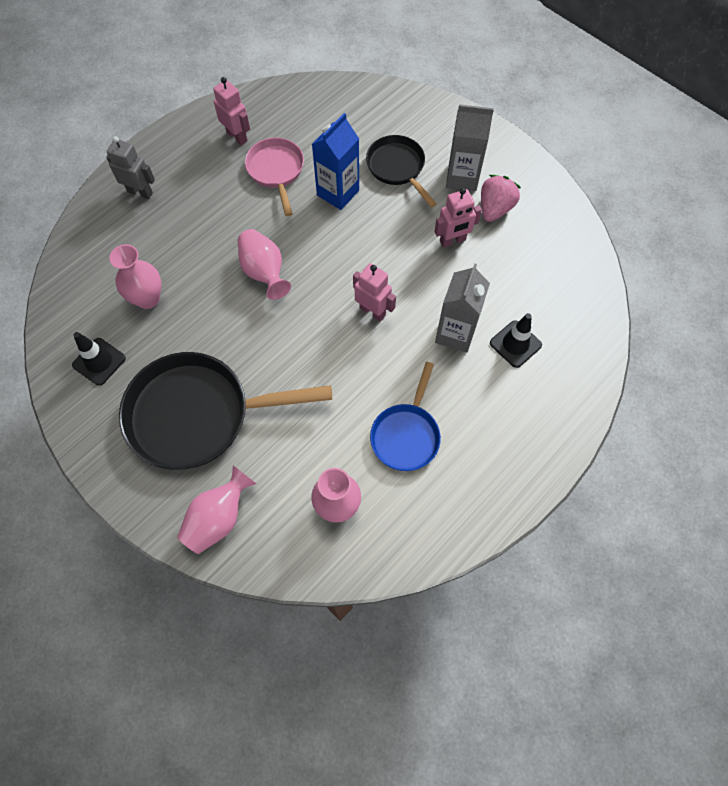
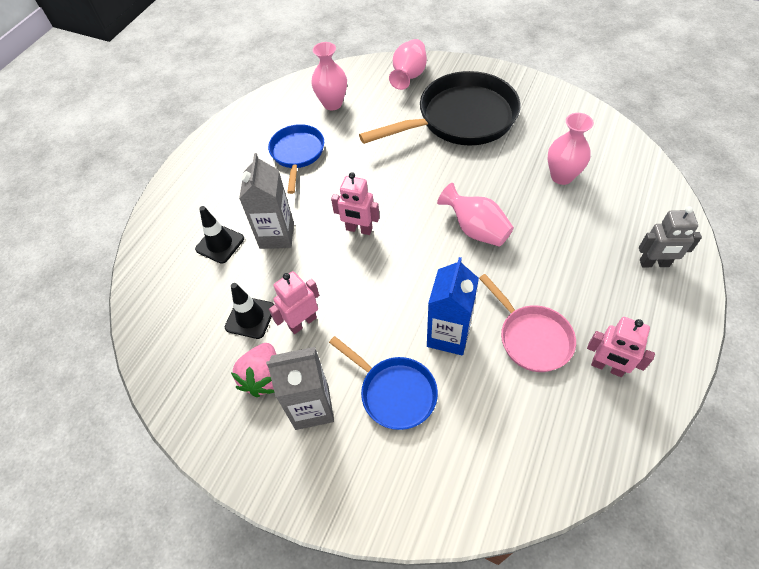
camera: 165 degrees right, 10 degrees down
black traffic cone [72,332,126,386] -> black traffic cone moved to [225,283,274,339]
black pan [366,135,437,208] -> blue pan [329,336,438,430]

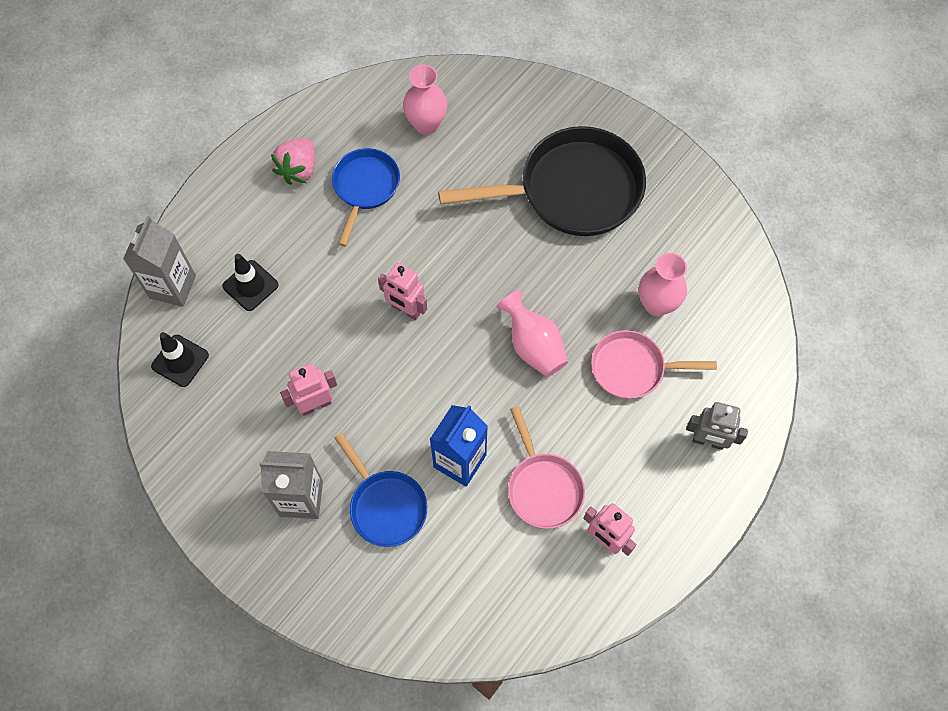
camera: 10 degrees right, 10 degrees up
black traffic cone [225,283,274,339] -> black traffic cone moved to [151,332,209,387]
pink strawberry [231,343,277,397] -> pink strawberry moved to [271,138,315,185]
grey carton [239,153,294,249] -> grey carton moved to [123,216,196,307]
pink vase [389,39,427,90] -> none
none -> pink pan [591,330,717,399]

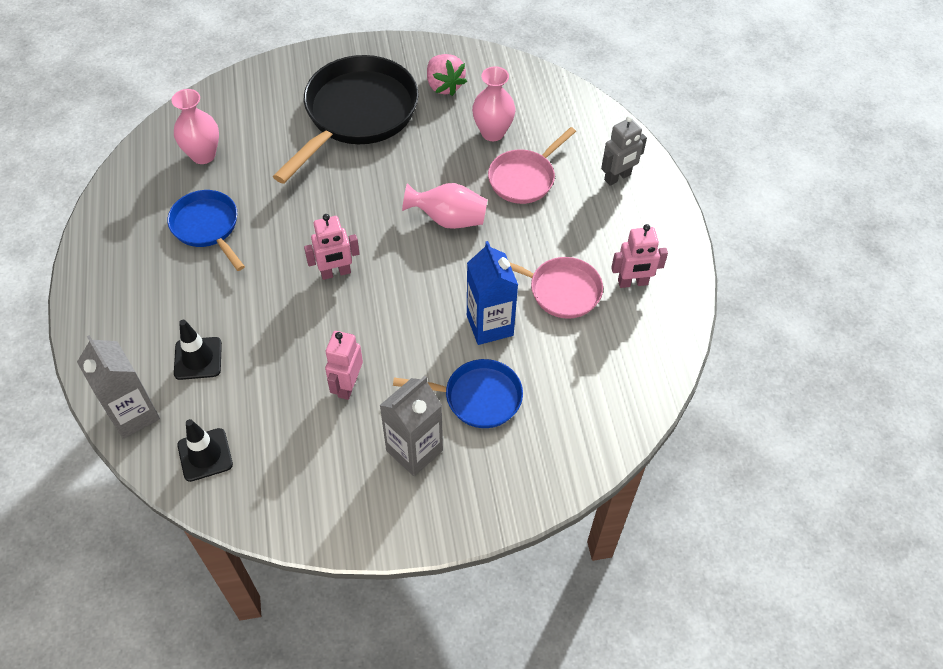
camera: 50 degrees left, 10 degrees down
pink strawberry [271,138,315,185] -> pink strawberry moved to [427,54,467,96]

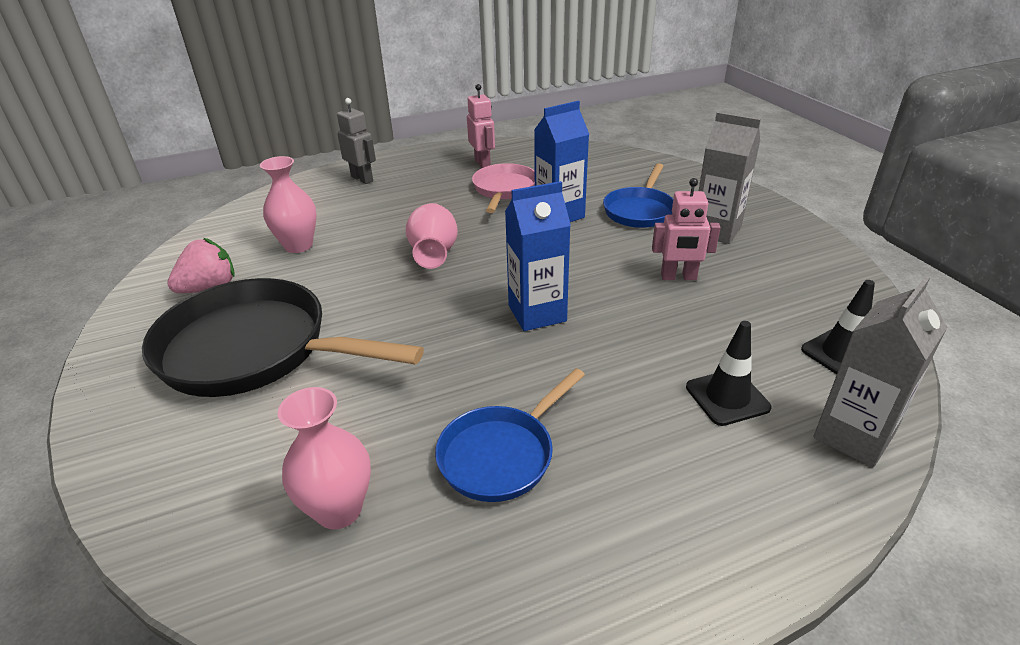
camera: 100 degrees left, 20 degrees down
pink robot [304,214,360,280] -> blue carton [505,181,571,331]
blue pan [393,359,523,428] -> blue pan turned 150 degrees counterclockwise [603,163,673,228]
pink pan [488,127,576,204] -> none

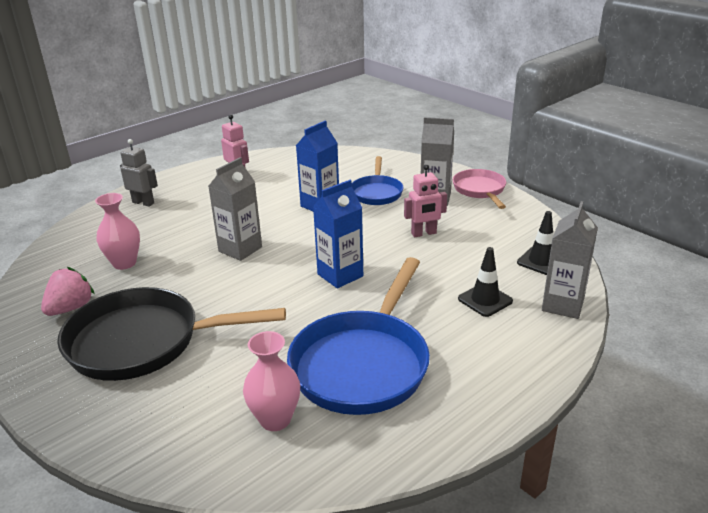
camera: 20 degrees left, 5 degrees down
pink vase [406,203,458,269] -> grey carton [208,157,262,261]
blue pan [435,368,585,502] -> blue pan [287,257,430,415], size x1.79
pink pan [472,163,535,213] -> pink pan moved to [453,169,506,209]

